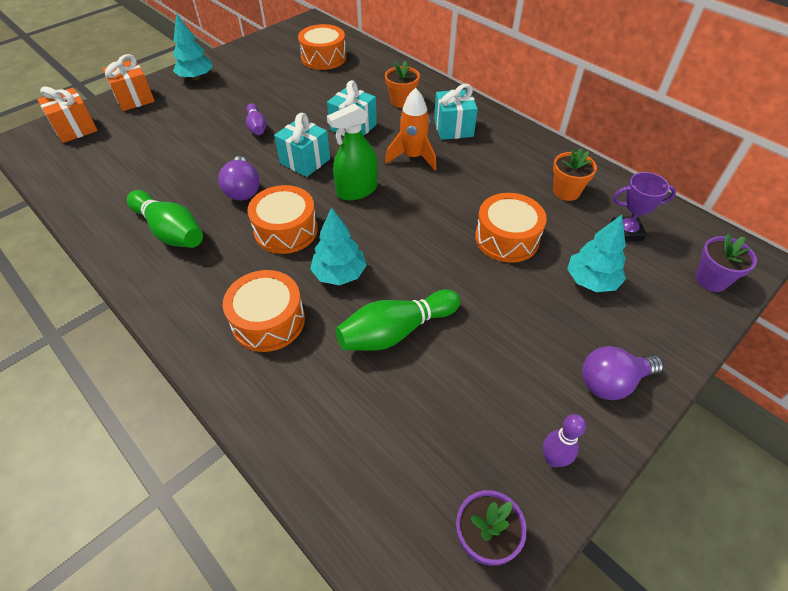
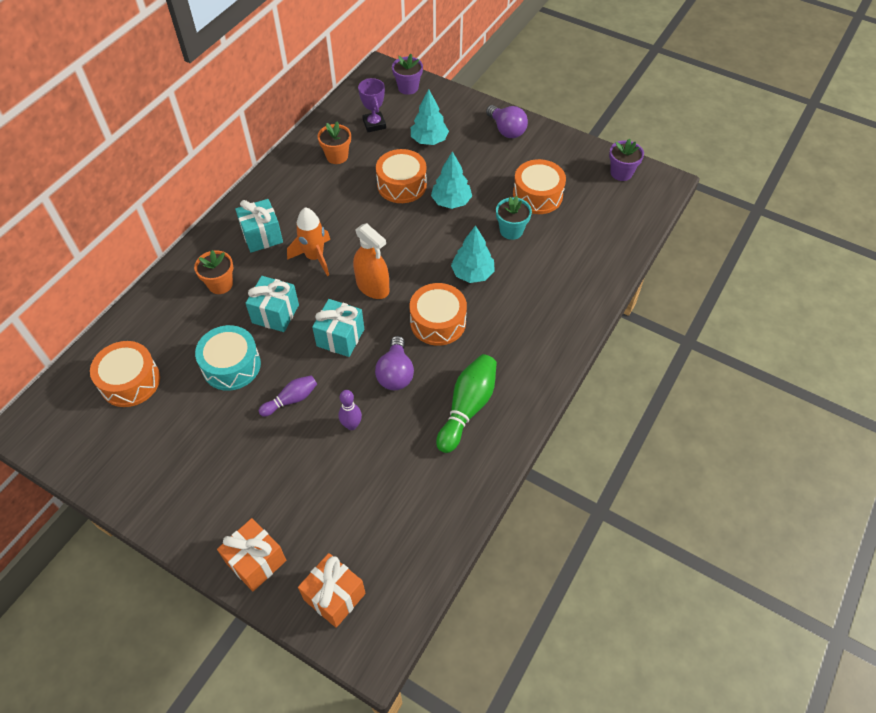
camera: 105 degrees left, 5 degrees up
turquoise tree [173,13,213,80] -> turquoise tree moved to [431,151,472,209]
purple light bulb [218,156,260,201] -> purple light bulb turned 120 degrees clockwise [375,336,414,390]
orange drum [223,270,305,352] -> orange drum moved to [513,159,566,214]
green spray bottle [327,103,377,201] -> orange spray bottle [353,223,389,299]
green bowling pin [336,289,461,351] -> turquoise flower pot [496,195,532,240]
purple bowling pin [543,414,586,467] -> purple bowling pin moved to [339,390,362,430]
none -> turquoise drum [195,325,261,391]

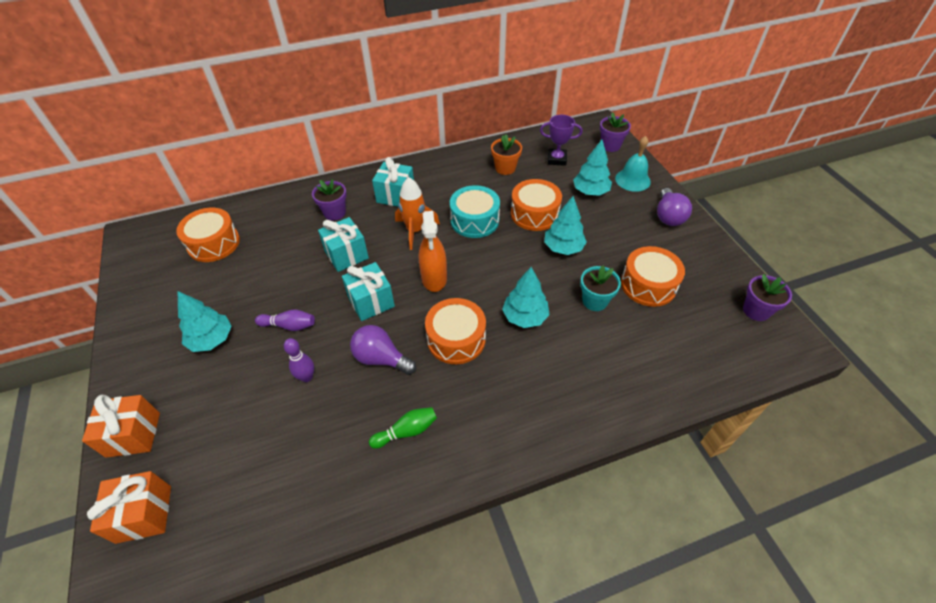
camera: 40 degrees right, 5 degrees down
orange flower pot [194,250,233,294] -> purple flower pot [312,179,347,220]
turquoise drum [195,325,261,391] -> turquoise drum moved to [450,185,500,238]
purple trophy [358,78,386,132] -> purple trophy turned 75 degrees clockwise [540,115,582,166]
purple light bulb [375,336,414,390] -> purple light bulb turned 75 degrees clockwise [350,325,416,375]
green bowling pin [436,354,497,453] -> green bowling pin [369,407,437,449], size x0.59
none -> turquoise tree [178,291,232,352]
none -> turquoise bell [615,136,651,192]

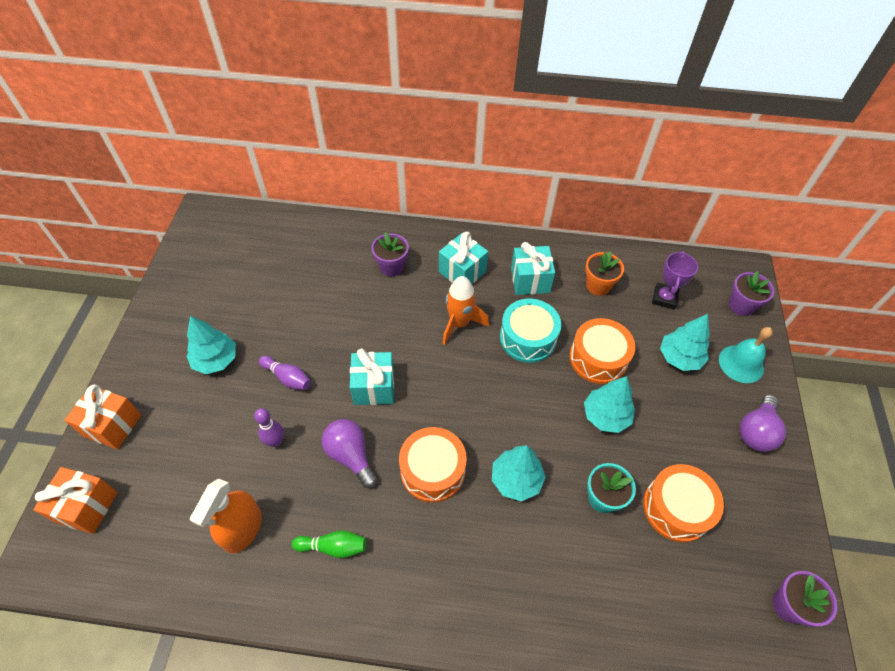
camera: 25 degrees right, 5 degrees up
orange drum [176,208,240,262] -> none
turquoise gift [318,217,369,272] -> turquoise gift moved to [511,242,555,295]
orange spray bottle [419,211,447,292] -> orange spray bottle moved to [190,478,262,553]
purple trophy [540,115,582,166] -> purple trophy turned 75 degrees clockwise [652,251,698,310]

